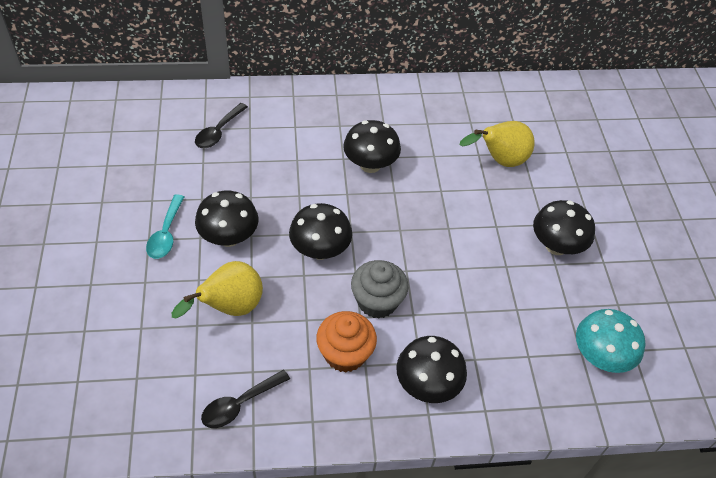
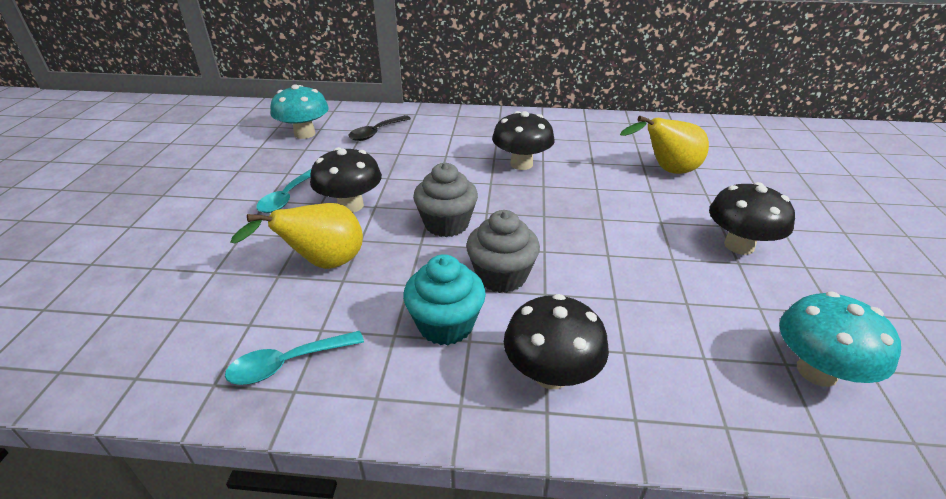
camera: 15 degrees right, 15 degrees down
black spoon [201,370,290,428] -> turquoise spoon [225,331,364,385]
black mushroom [289,203,352,260] -> grey cupcake [413,163,478,237]
orange cupcake [316,311,377,373] -> turquoise cupcake [403,254,486,345]
none -> turquoise mushroom [271,84,329,139]

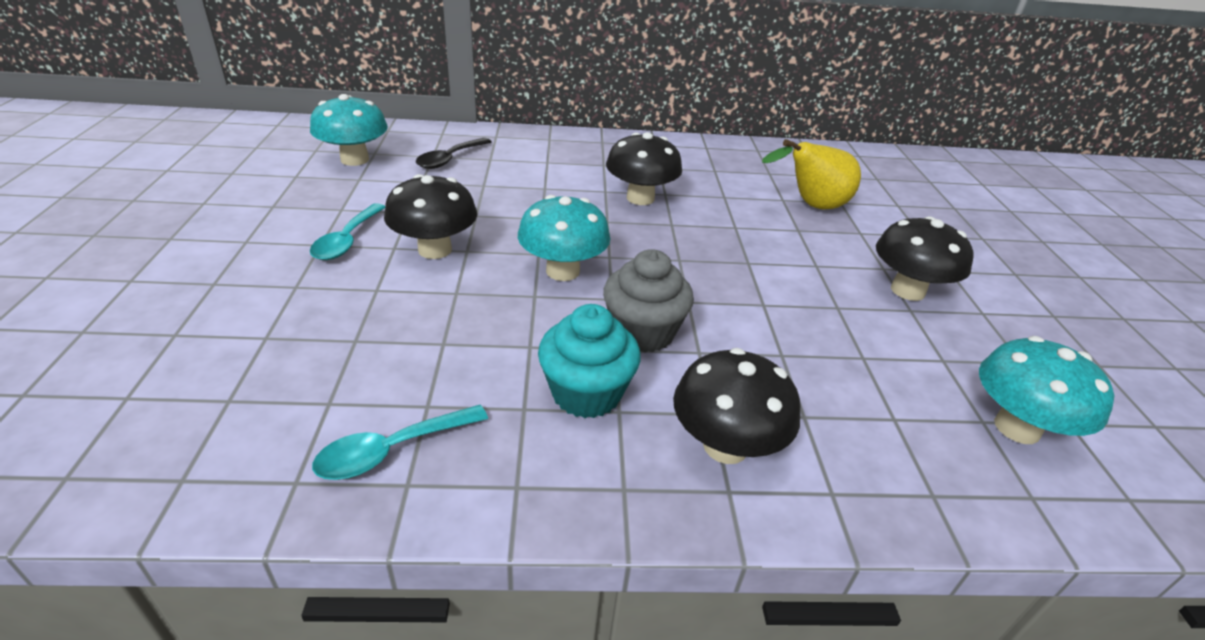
camera: 10 degrees left, 0 degrees up
yellow pear [230,203,363,269] -> none
grey cupcake [413,163,478,237] -> turquoise mushroom [518,195,611,281]

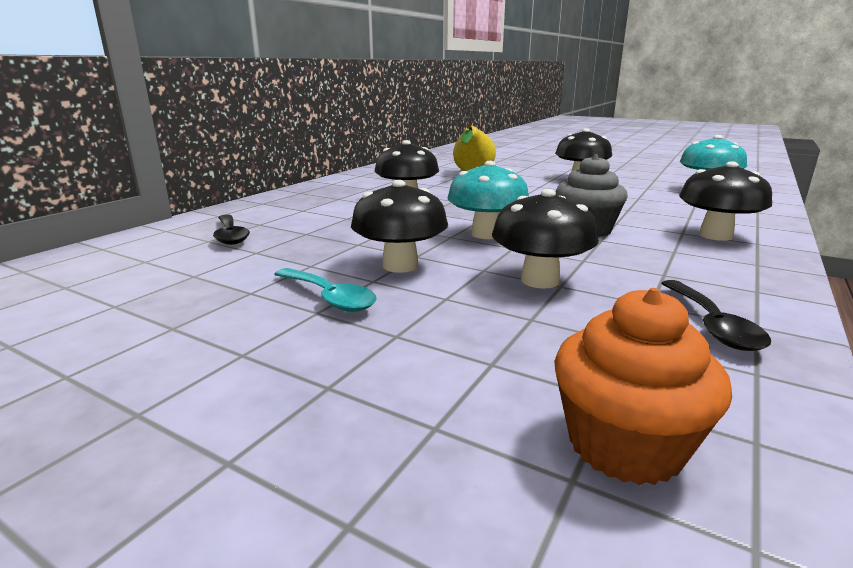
camera: 55 degrees left, 15 degrees down
turquoise mushroom [310,94,388,166] -> none
turquoise spoon [312,405,488,480] -> black spoon [661,280,771,351]
turquoise cupcake [538,304,641,418] -> none
none -> black mushroom [492,189,599,289]
none -> orange cupcake [554,288,732,485]

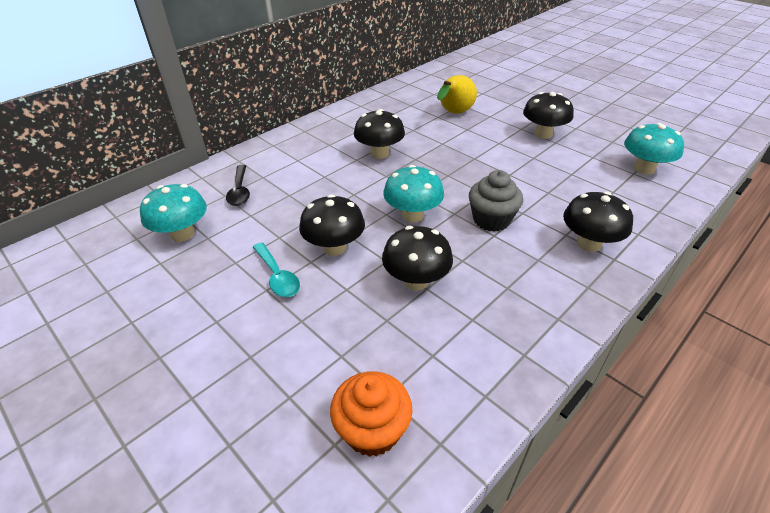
camera: 15 degrees right, 20 degrees up
black spoon [661,280,771,351] -> none
none -> turquoise mushroom [140,184,207,242]

